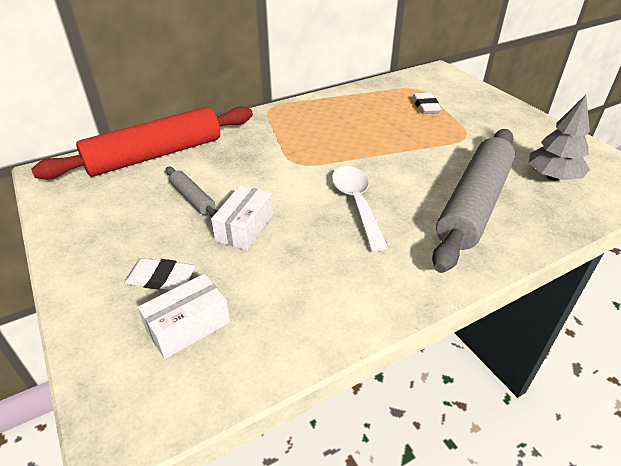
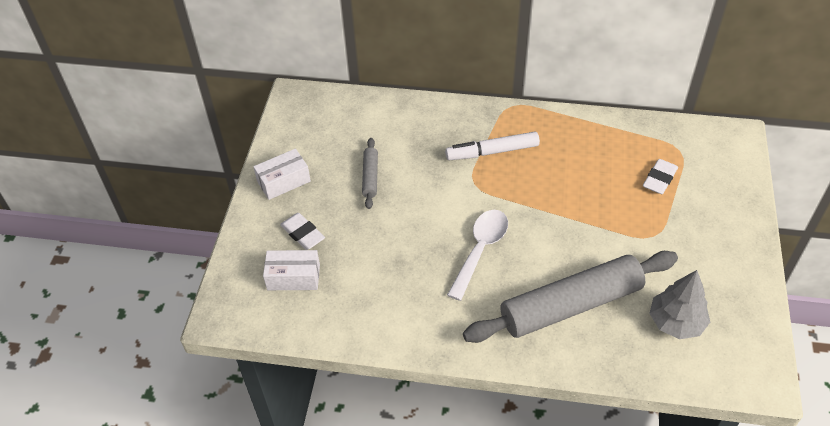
camera: 40 degrees right, 10 degrees up
red rolling pin [31,107,253,180] -> none
white box [211,185,273,250] -> white box moved to [253,148,311,200]
none -> white marker [445,132,540,160]

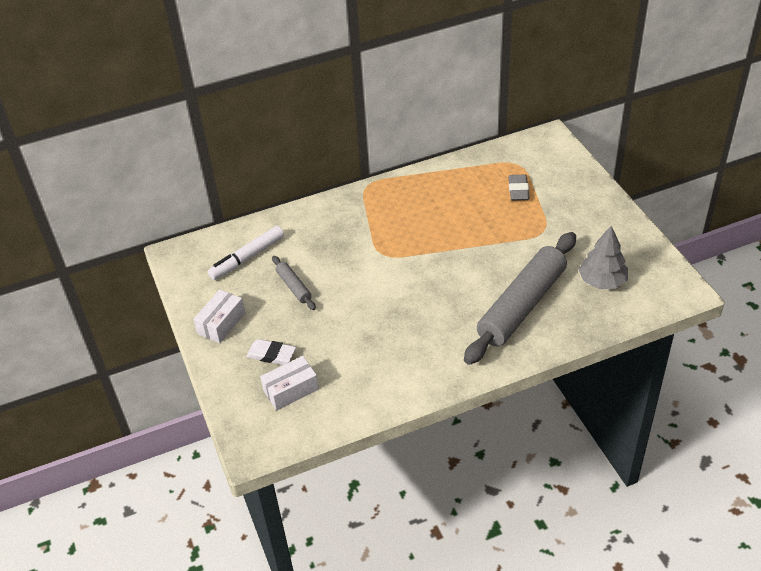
camera: 30 degrees left, 5 degrees down
white marker [445,132,540,160] -> white marker moved to [208,226,284,280]
white spoon [447,210,508,301] -> none
white eraser [643,159,678,194] -> grey eraser [508,175,530,201]

